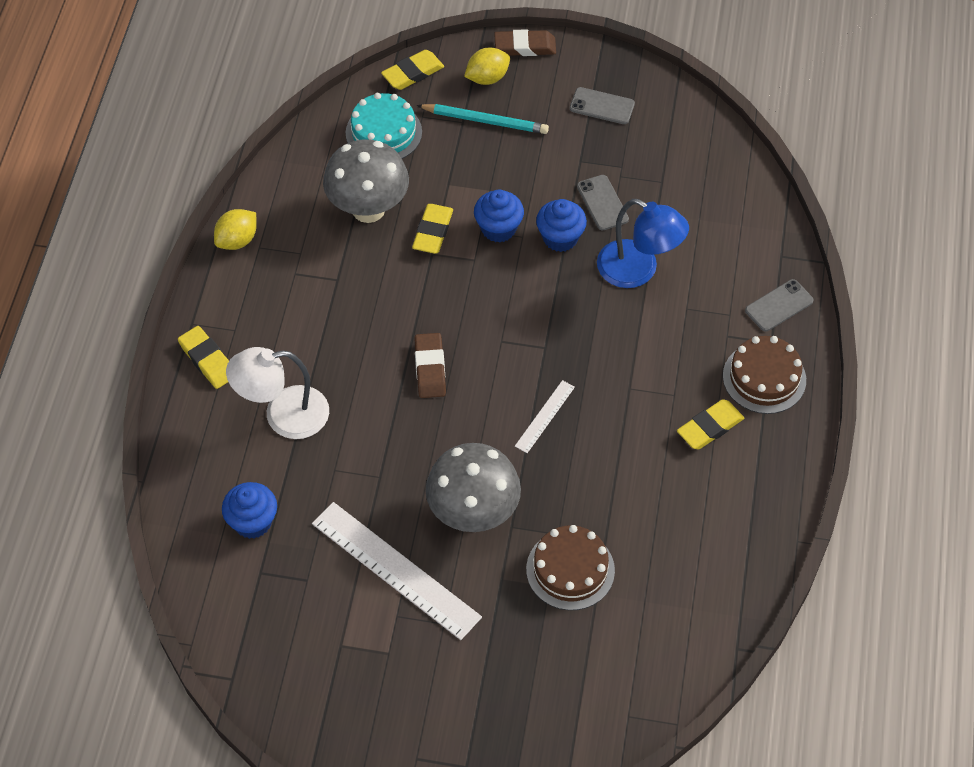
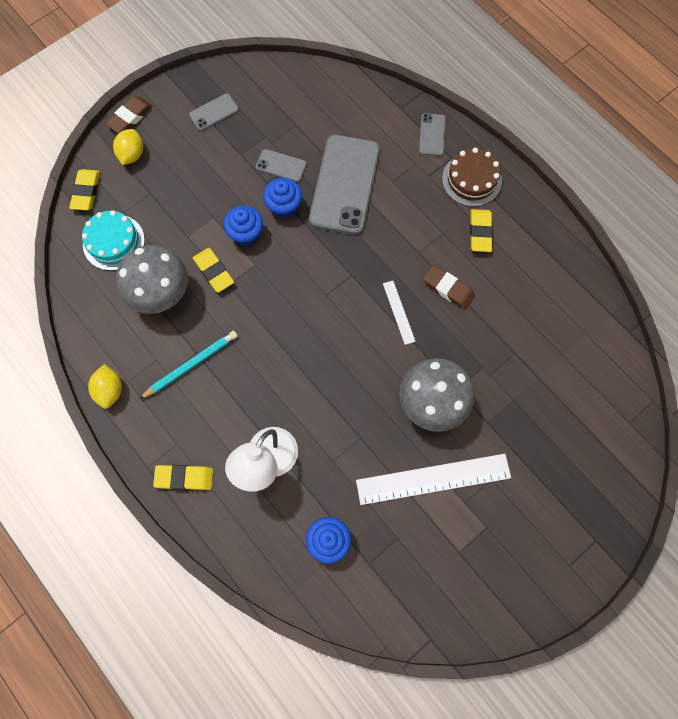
camera: 50 degrees left, 15 degrees up
brown eraser [414,333,446,398] -> brown eraser moved to [423,265,475,310]
turquoise pencil [417,104,549,134] -> turquoise pencil moved to [139,331,238,399]
brown cake [526,525,615,610] -> none
blue lamp [597,199,689,288] -> grey phone [309,135,380,235]

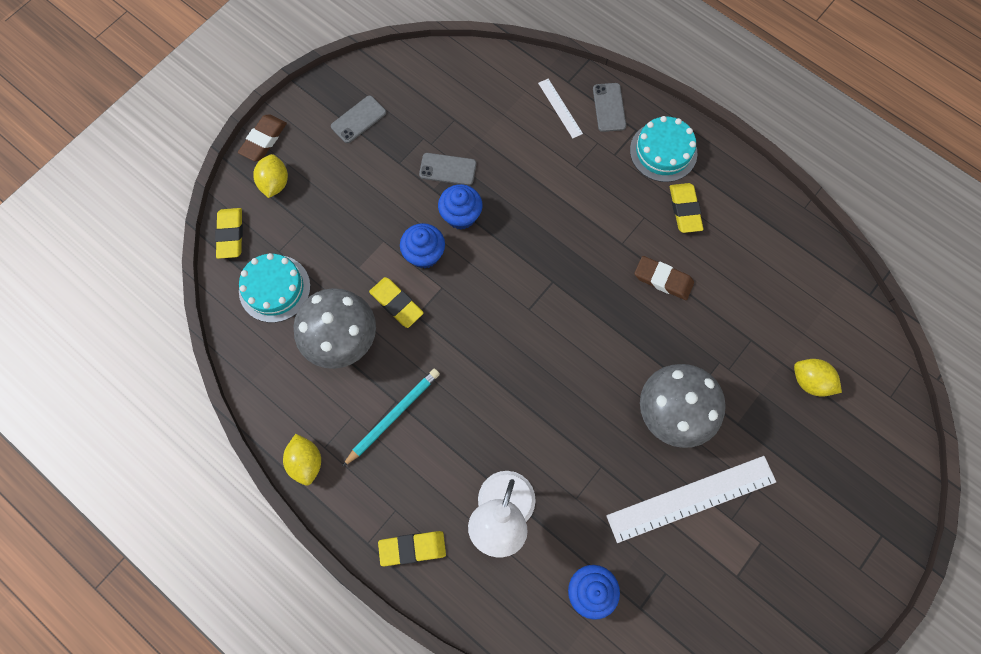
camera: 10 degrees left, 0 degrees up
grey phone [309,135,380,235] -> none
white ruler [383,281,416,345] -> white ruler moved to [538,79,583,138]
brown cake [442,148,502,207] -> turquoise cake [630,116,697,182]
none -> yellow lemon [794,359,842,397]

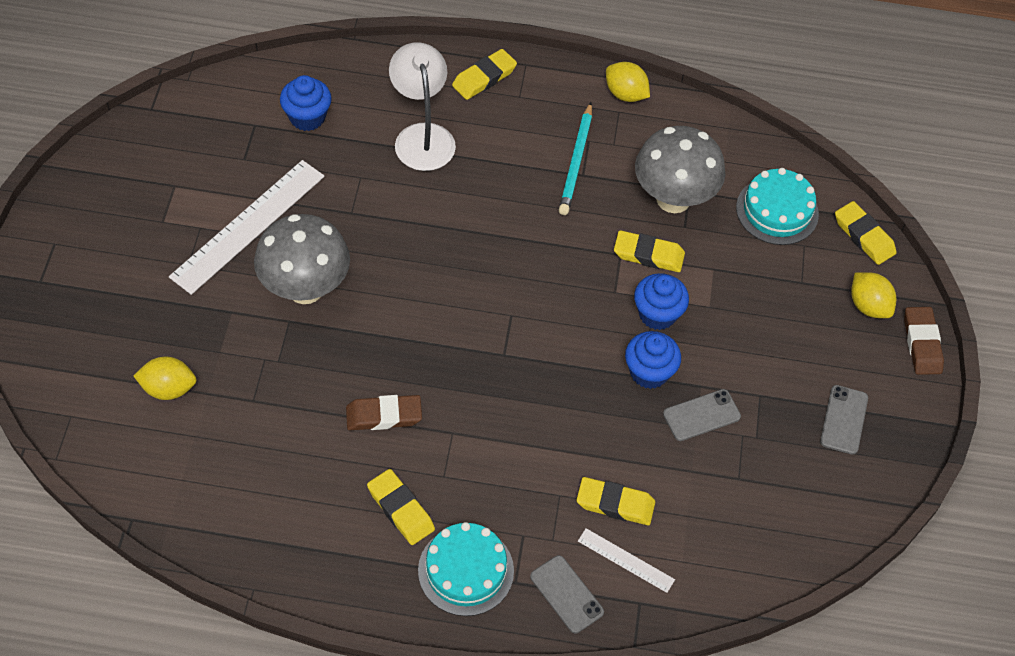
camera: 145 degrees right, 15 degrees down
none -> yellow eraser [577,477,655,525]

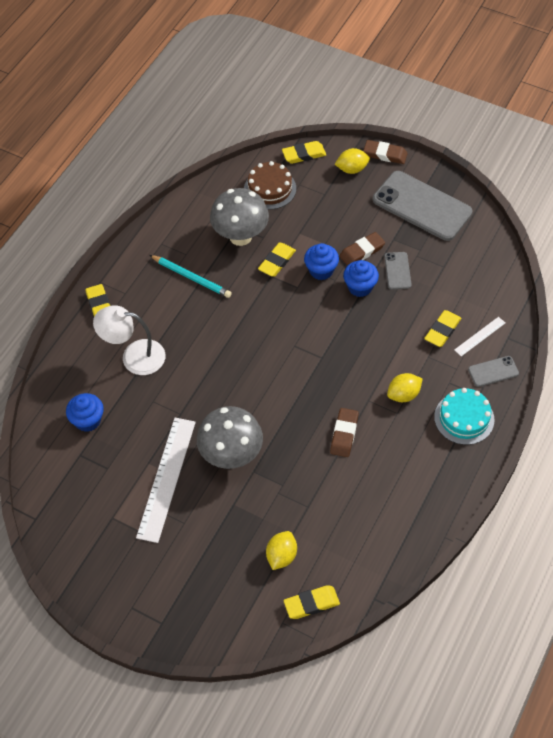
camera: 65 degrees left, 0 degrees up
white ruler [169,160,325,295] -> white ruler turned 45 degrees clockwise [136,418,196,543]
yellow eraser [367,469,435,545] -> yellow eraser moved to [283,585,340,619]
yellow lemon [606,62,650,102] -> yellow lemon moved to [387,373,423,402]
turquoise cake [736,168,819,245] -> brown cake [244,161,296,209]
grey phone [820,385,868,454] -> grey phone [373,171,473,241], size x2.18
none -> brown eraser [340,232,385,266]

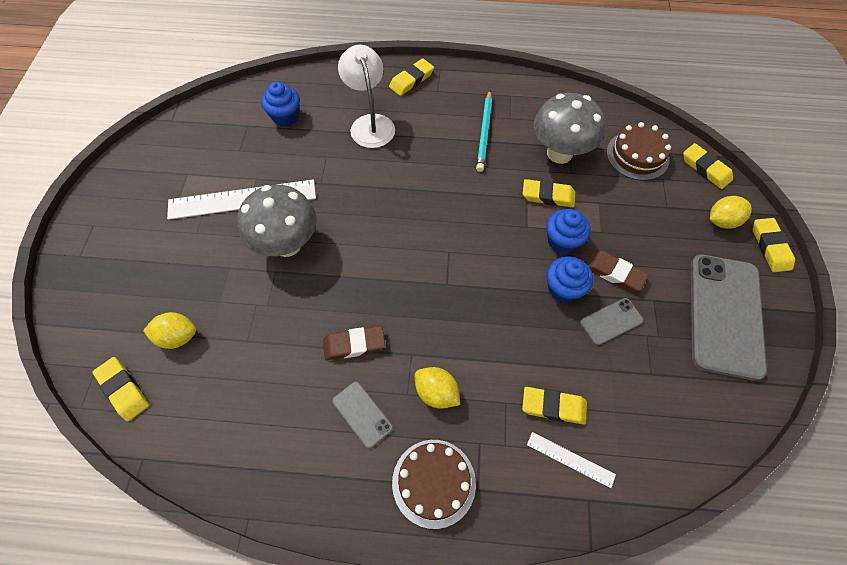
camera: 65 degrees right, 5 degrees up
yellow lemon [335,148,370,174] -> yellow lemon turned 75 degrees counterclockwise [710,196,752,229]
brown eraser [363,140,408,164] -> yellow eraser [753,218,795,272]
turquoise cake [434,388,494,445] -> brown cake [392,440,476,529]
grey phone [468,356,519,387] -> grey phone moved to [332,382,393,449]

